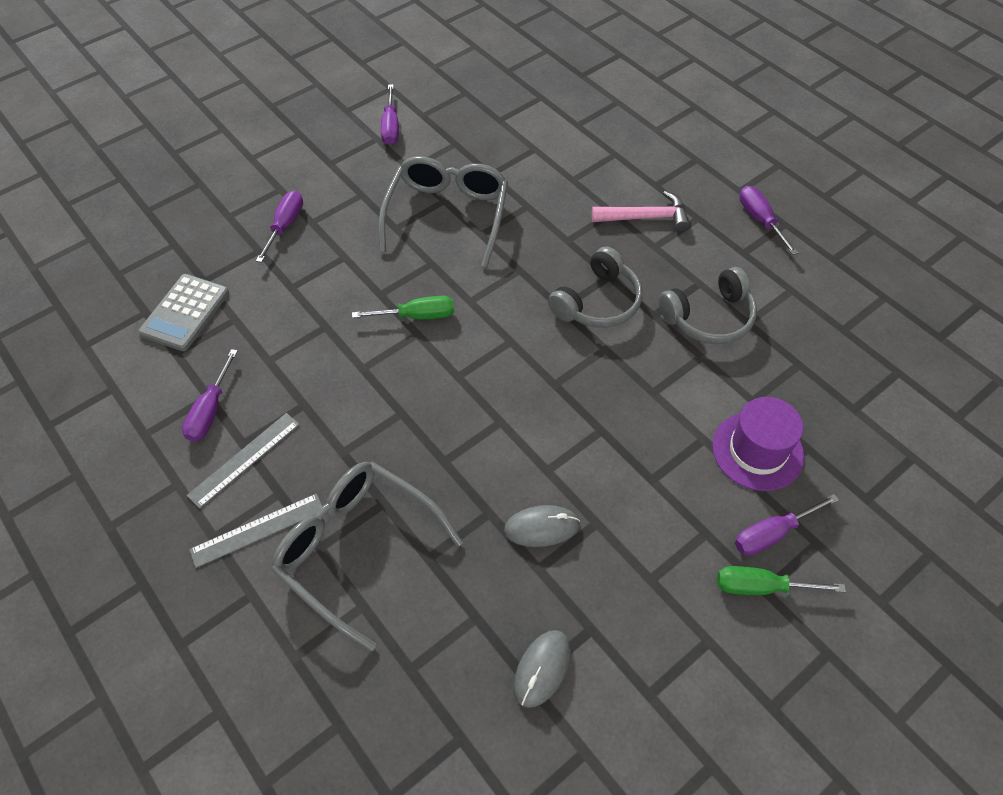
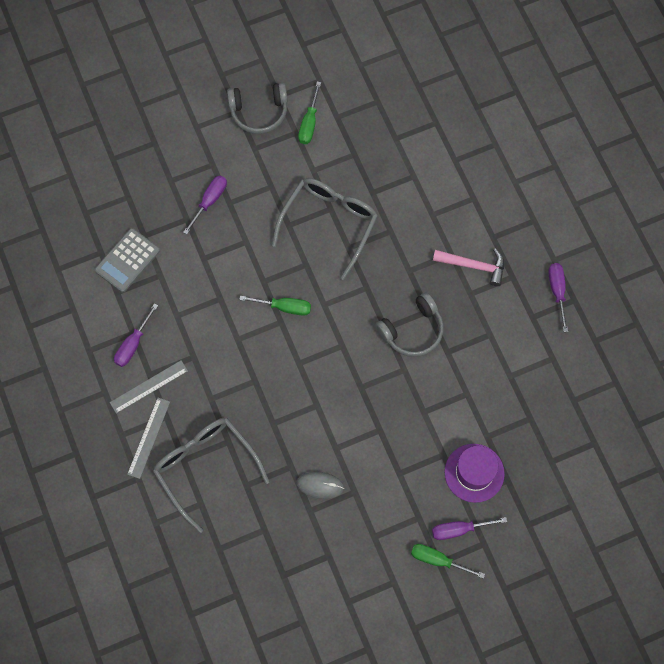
camera: 15 degrees right, 15 degrees up
grey ruler [189,493,322,568] -> grey ruler turned 60 degrees counterclockwise [127,398,170,479]
purple screwdriver [381,84,399,145] -> green screwdriver [298,82,321,144]
grey mouse [514,630,571,708] -> none
grey headphones [659,267,757,344] -> grey headphones moved to [227,82,288,134]

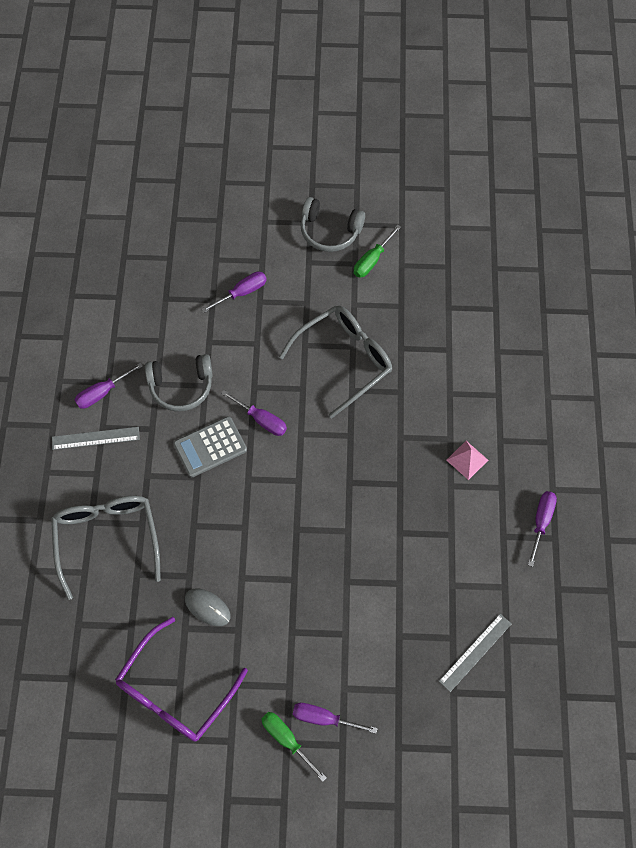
camera: 25 degrees right, 5 degrees down
grey calculator [95,228,160,292] -> grey calculator moved to [173,416,247,477]
grey ruler [127,398,170,479] -> grey ruler moved to [439,614,511,692]
green screwdriver [239,296,311,316] -> purple screwdriver [221,390,287,436]
grey headphones [375,293,444,357] -> grey headphones moved to [145,354,213,411]
pink hammer [433,248,504,286] -> pink pyramid [446,441,488,480]
purple hat [445,444,505,503] -> none
none -> purple glasses [115,617,248,742]

